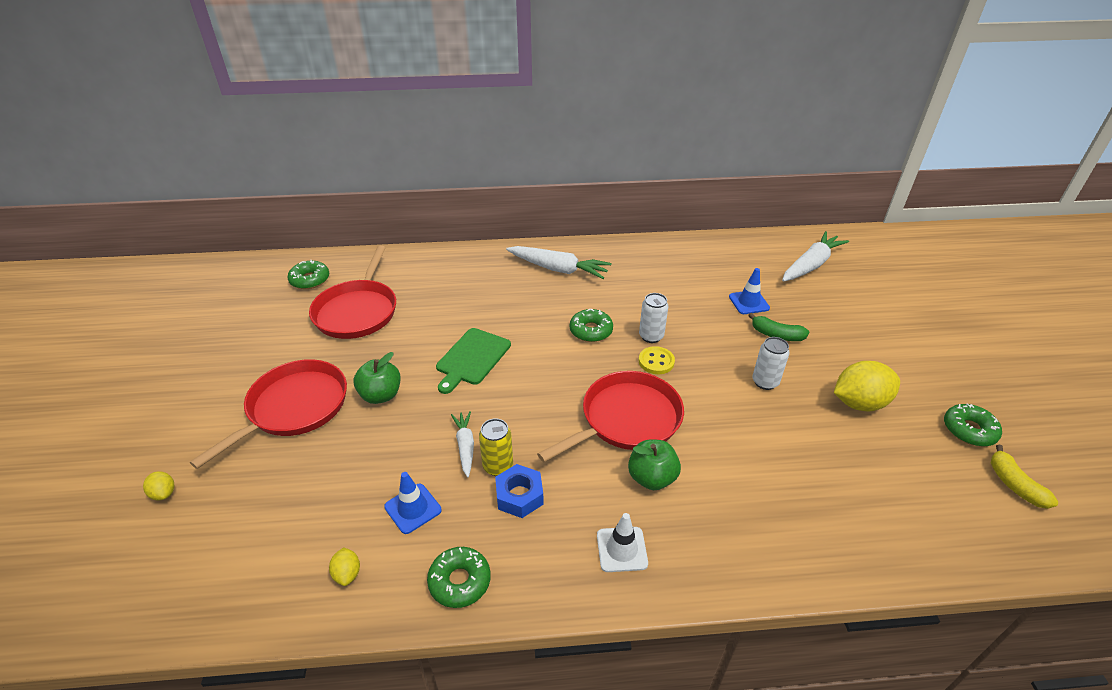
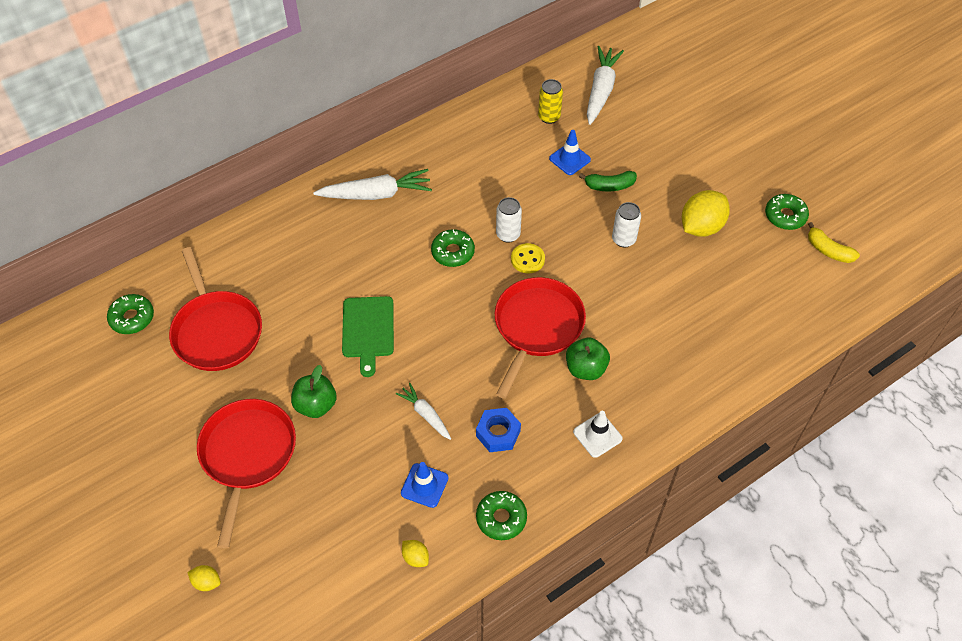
camera: 30 degrees left, 15 degrees up
yellow can [479,418,513,476] -> yellow can moved to [538,79,563,124]

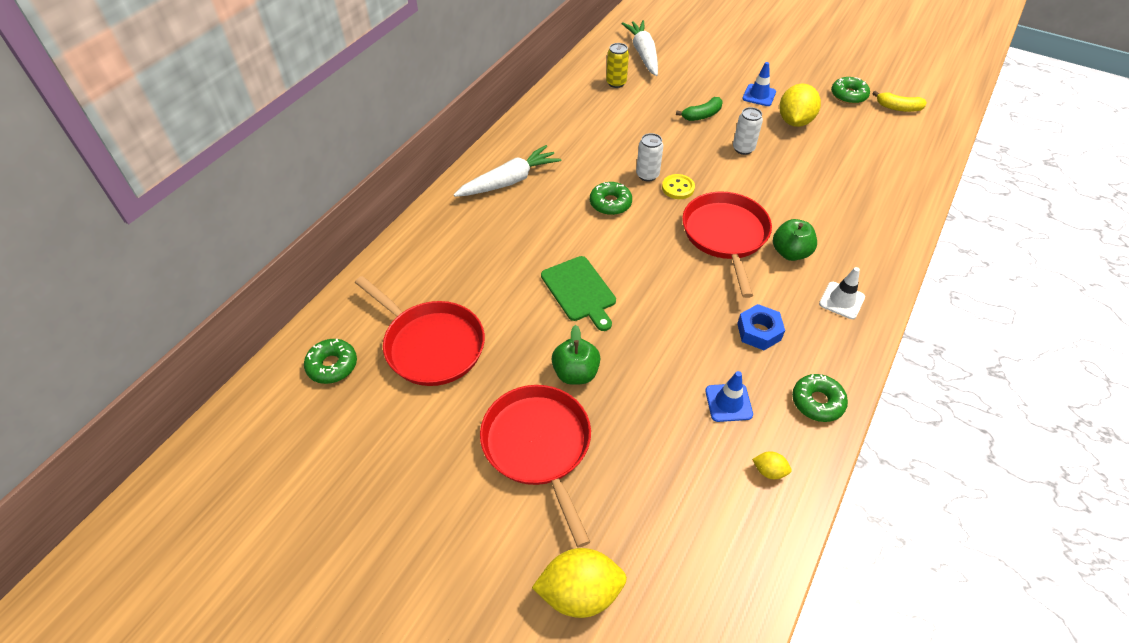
camera: 25 degrees left, 5 degrees down
yellow lemon [187,565,221,591] -> yellow lemon [532,548,627,618], size x2.14
white carrot [396,383,451,440] -> none
blue traffic cone [549,130,591,175] -> blue traffic cone moved to [742,62,776,106]

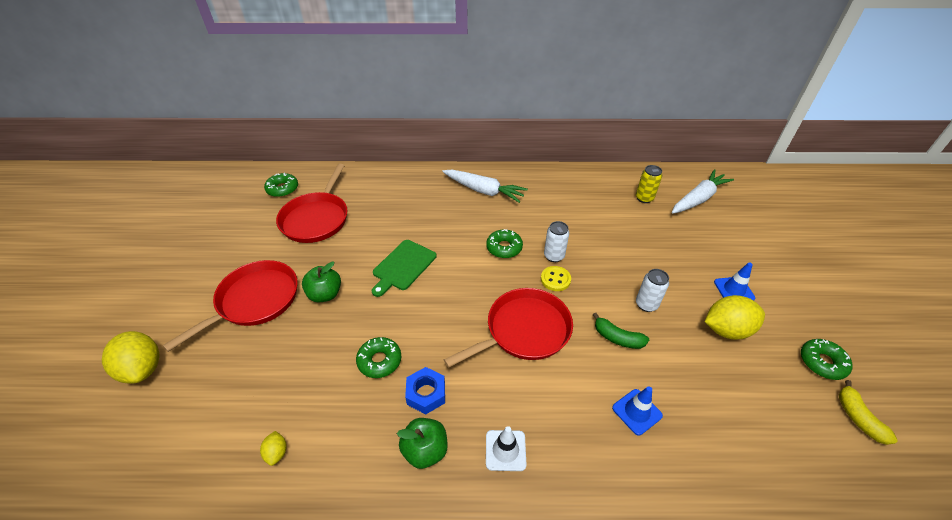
camera: 60 degrees right, 5 degrees down
green banana [676,97,722,121] -> green banana moved to [593,313,649,349]
blue traffic cone [705,371,753,422] -> blue traffic cone moved to [612,386,663,435]
green apple [773,219,817,261] -> green apple moved to [397,418,448,469]
green donut [792,374,848,422] -> green donut moved to [356,337,401,378]

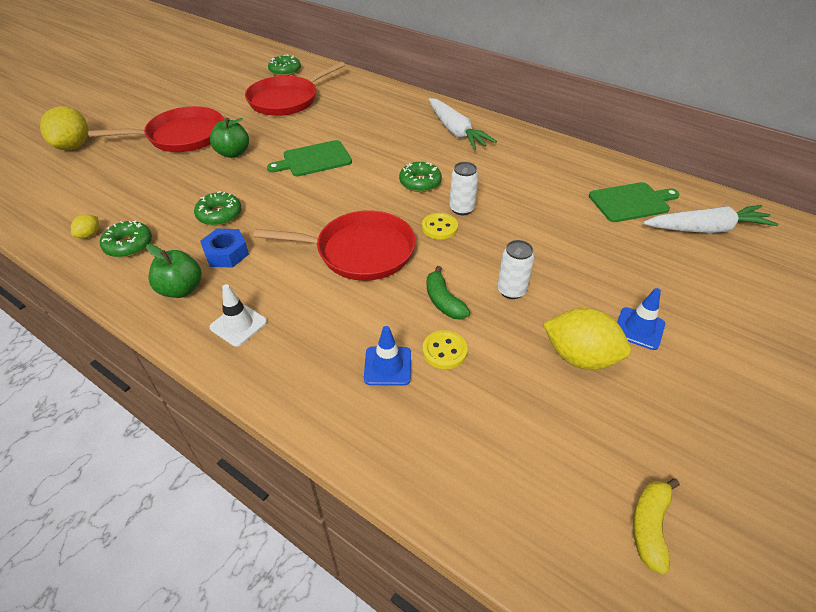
camera: 35 degrees right, 0 degrees up
yellow can [636,165,662,203] -> green cutting board [589,182,679,222]
green donut [801,339,853,380] -> green donut moved to [100,221,152,258]
none -> yellow button [422,330,468,369]

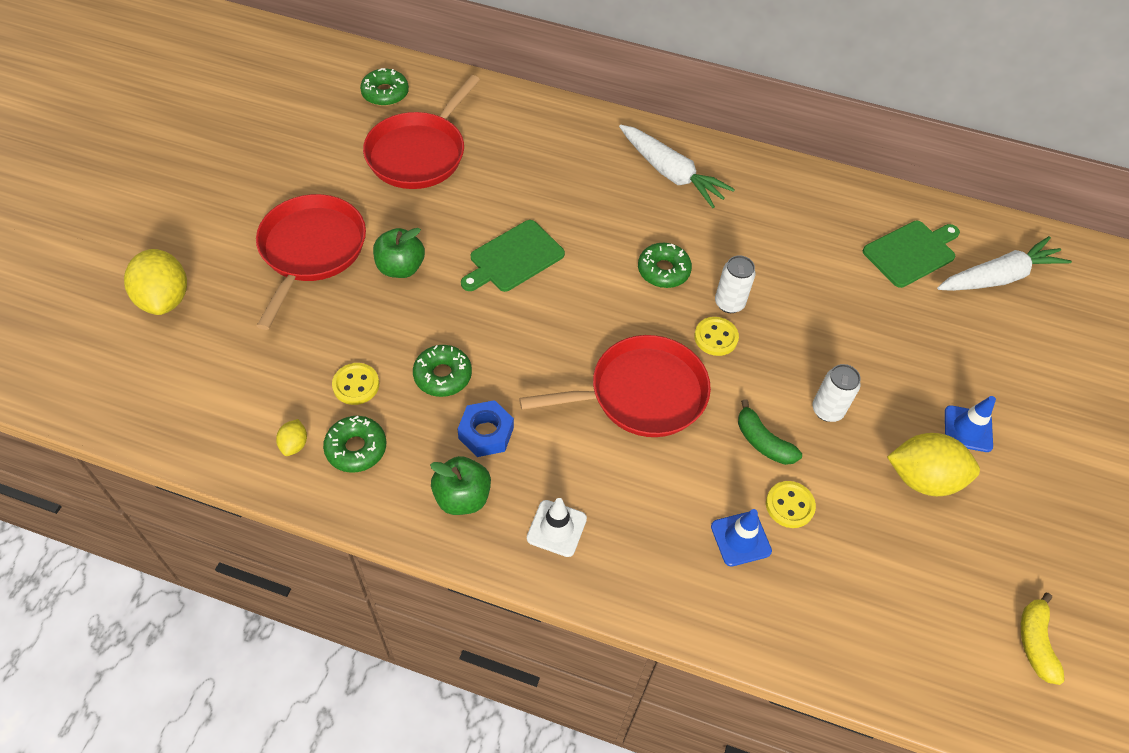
camera: 20 degrees left, 10 degrees up
red pan [89,106,224,152] -> red pan turned 45 degrees counterclockwise [256,194,366,330]
none -> yellow button [332,363,379,405]

